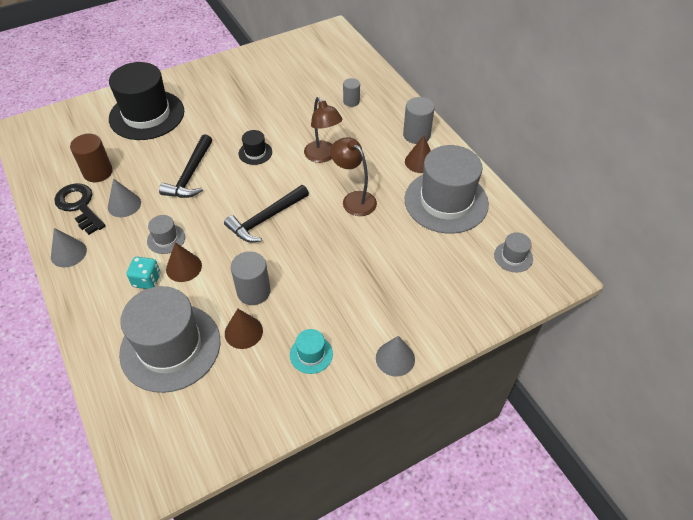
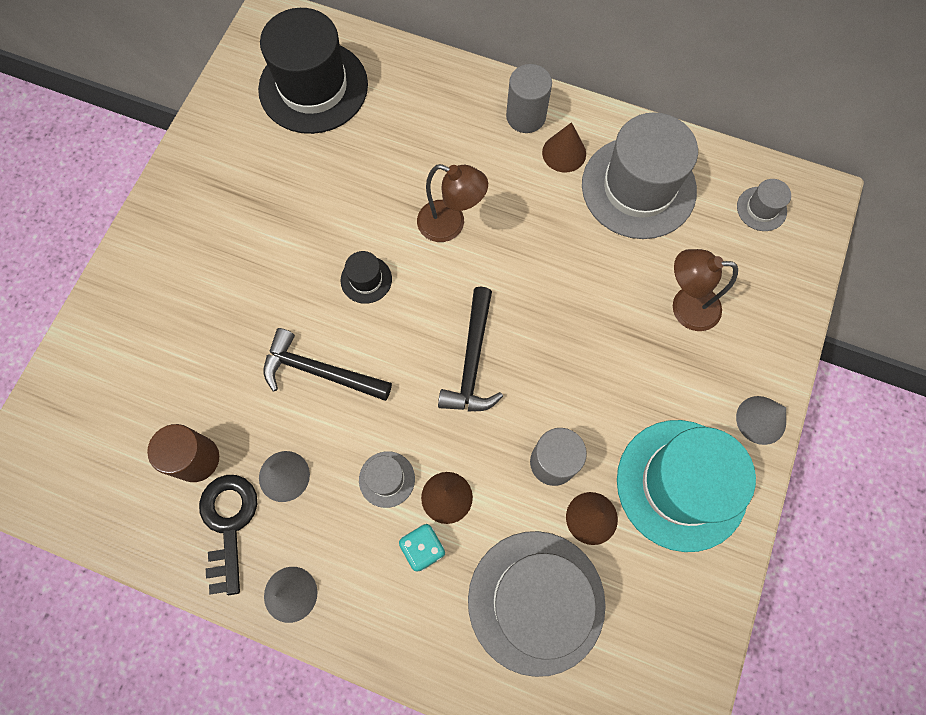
camera: 40 degrees left, 20 degrees up
black key [54,183,106,235] -> black key turned 75 degrees clockwise [199,475,257,595]
black hat [109,62,184,140] -> black hat moved to [258,8,368,134]
black hammer [159,134,212,198] -> black hammer turned 135 degrees clockwise [264,328,392,401]
turquoise hat [290,329,333,374] -> turquoise hat [617,420,756,552], size x2.32
brown lamp [330,137,377,216] -> brown lamp moved to [673,249,738,331]
grey cylinder [343,78,360,107] -> none

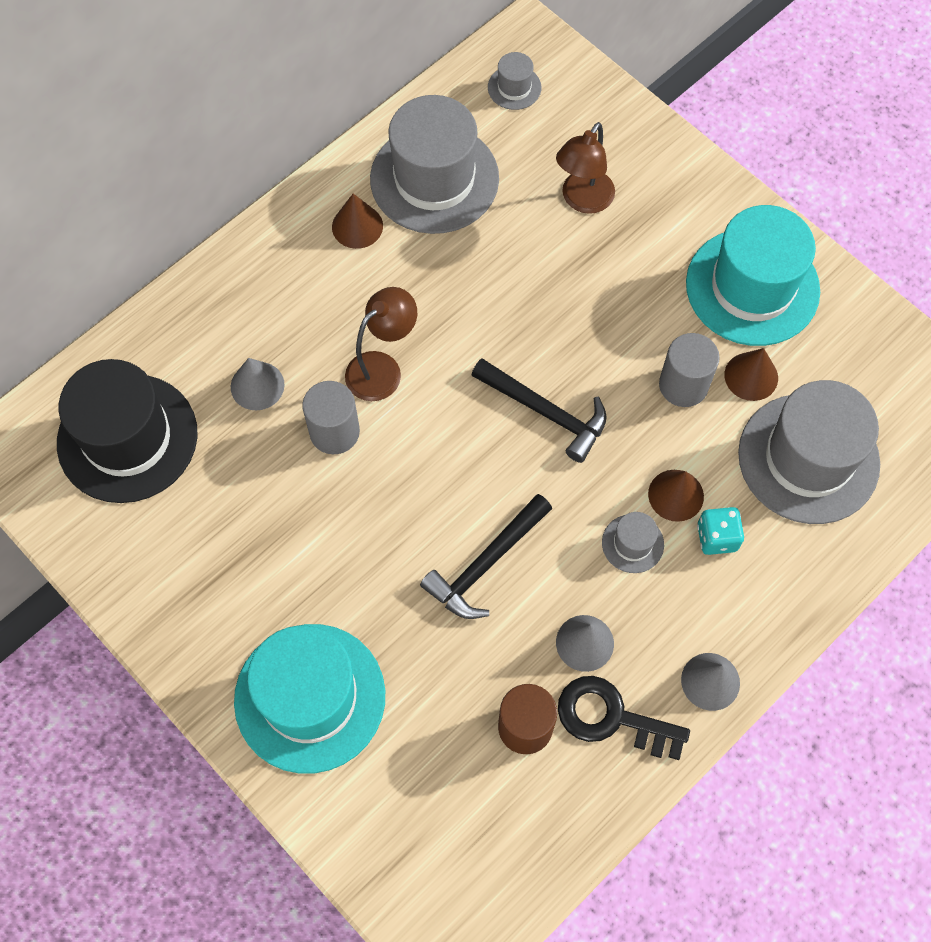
camera: 65 degrees left, 5 degrees down
black hat [341,251,392,304] -> none
grey cylinder [506,64,552,133] -> grey cylinder moved to [302,381,360,454]
grey cone [736,396,786,445] -> grey cone moved to [231,358,285,410]
none -> turquoise hat [234,624,385,774]

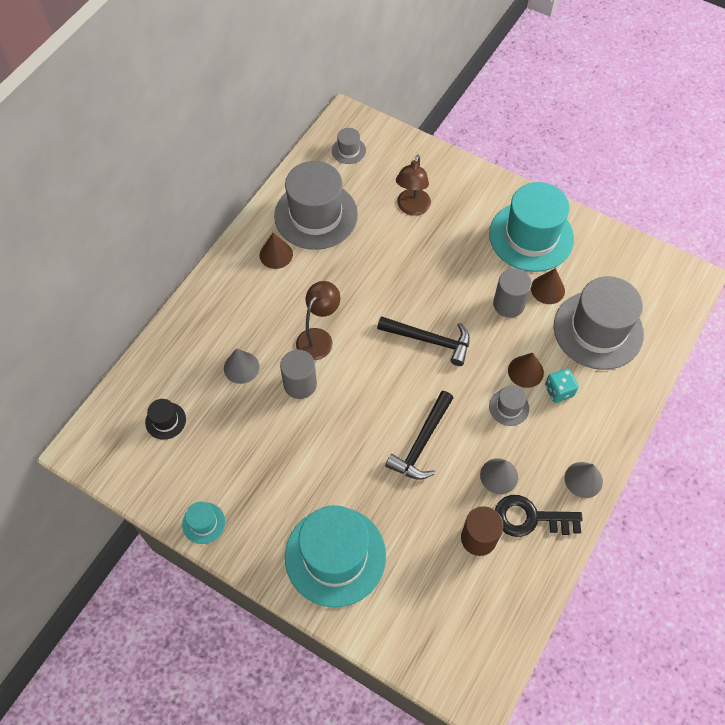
camera: 15 degrees left, 5 degrees down
black hat [57,359,198,503] -> black hat [145,399,186,440], size x0.43
none -> turquoise hat [182,502,225,544]

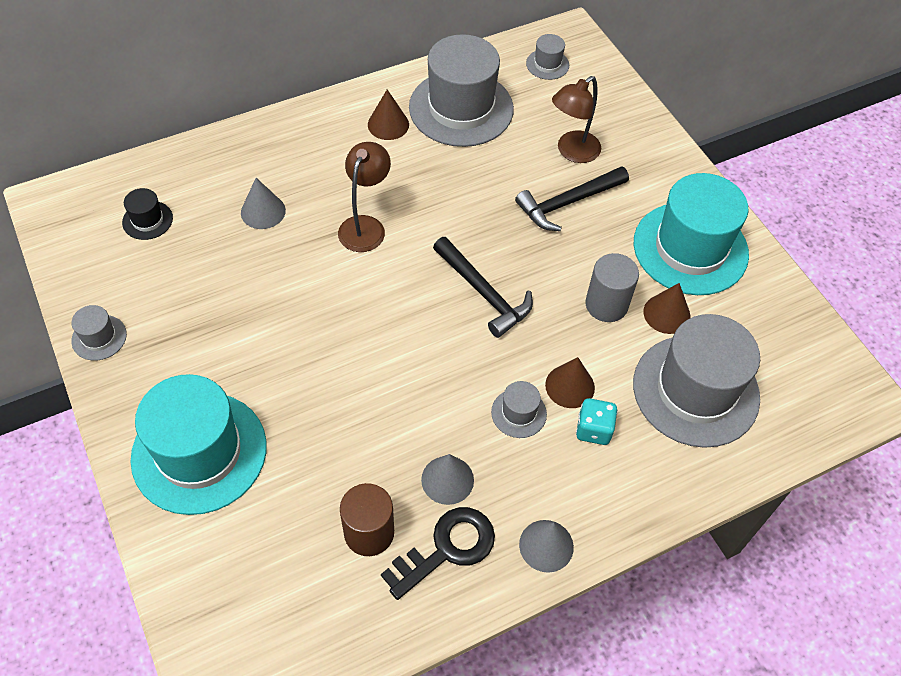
camera: 30 degrees right, 5 degrees down
turquoise hat [182,502,225,544] -> grey hat [71,305,127,361]
grey cylinder [280,350,317,399] -> none
brown lamp [296,281,340,360] -> brown lamp turned 45 degrees counterclockwise [338,142,391,252]
black hammer [385,391,453,480] -> black hammer moved to [515,166,629,231]
black key [495,495,583,537] -> black key turned 105 degrees clockwise [381,507,495,600]

